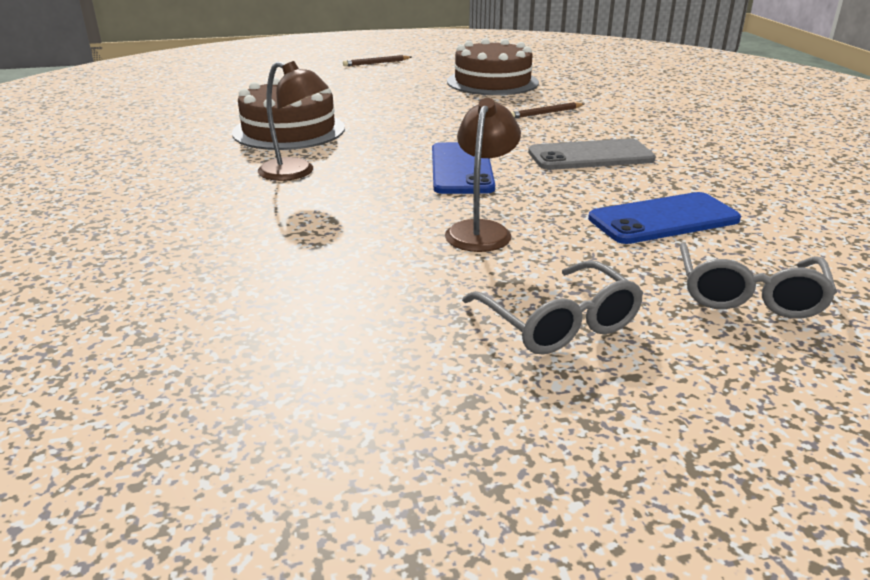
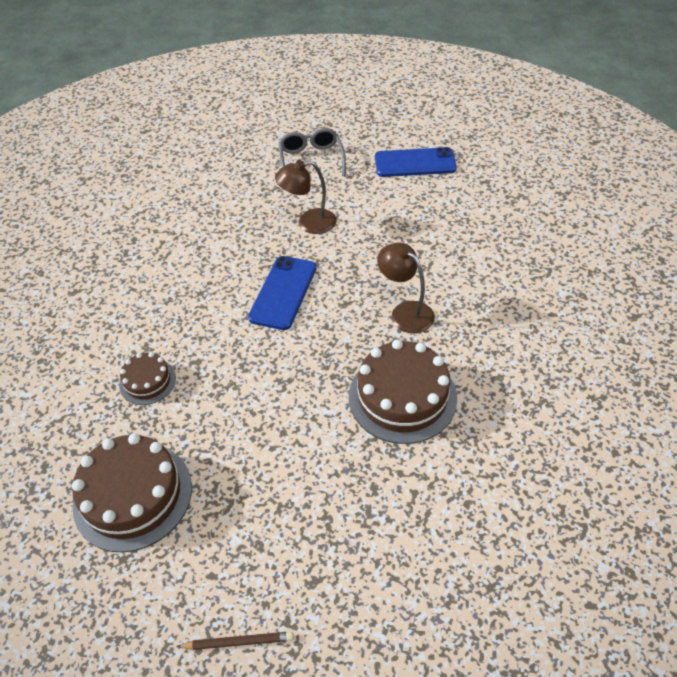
camera: 160 degrees left, 20 degrees up
brown lamp [445,98,521,252] -> brown lamp turned 45 degrees clockwise [275,160,337,234]
brown pencil [511,102,584,118] -> brown cake [119,352,176,405]
grey phone [528,138,656,170] -> none
blue phone [588,192,741,244] -> blue phone moved to [375,147,457,177]
grey glasses [679,242,837,319] -> none

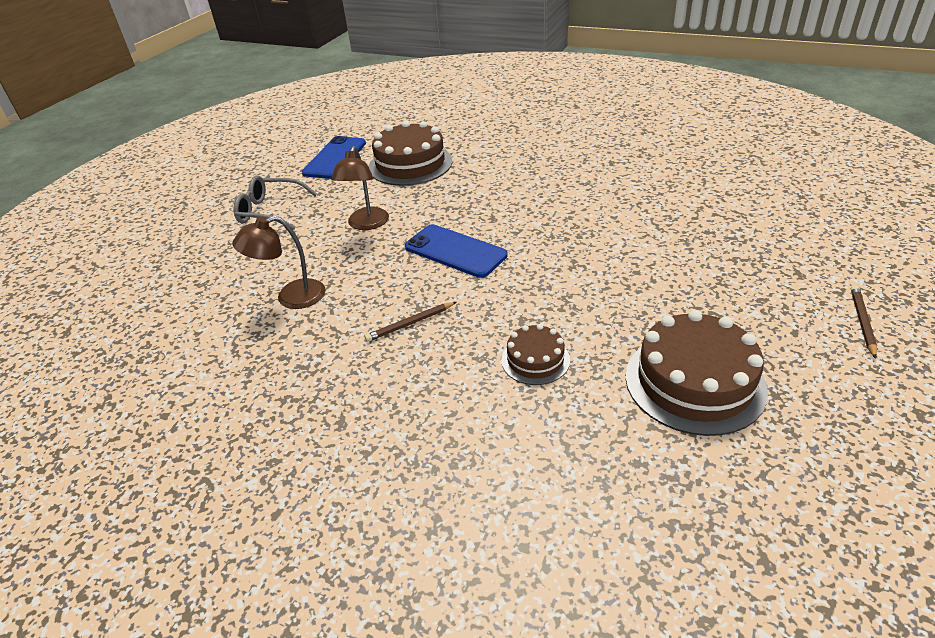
camera: 70 degrees left, 10 degrees down
brown cake [349,340,457,444] -> brown cake moved to [369,121,452,186]
brown lamp [377,243,435,333] -> brown lamp moved to [232,216,326,309]
none -> brown pencil [365,302,456,342]

